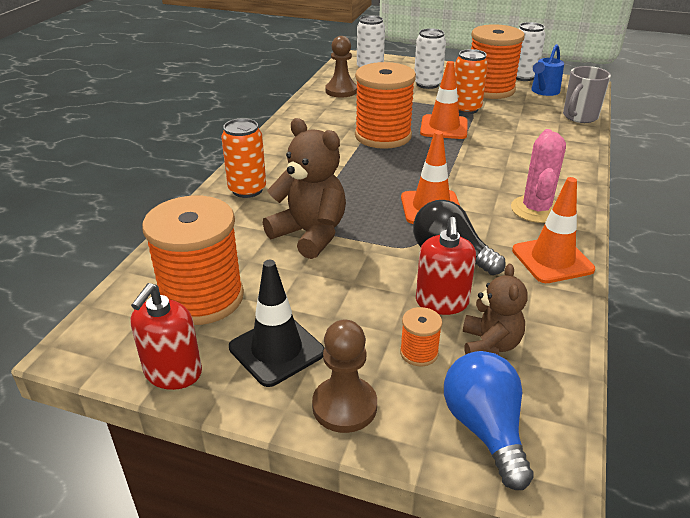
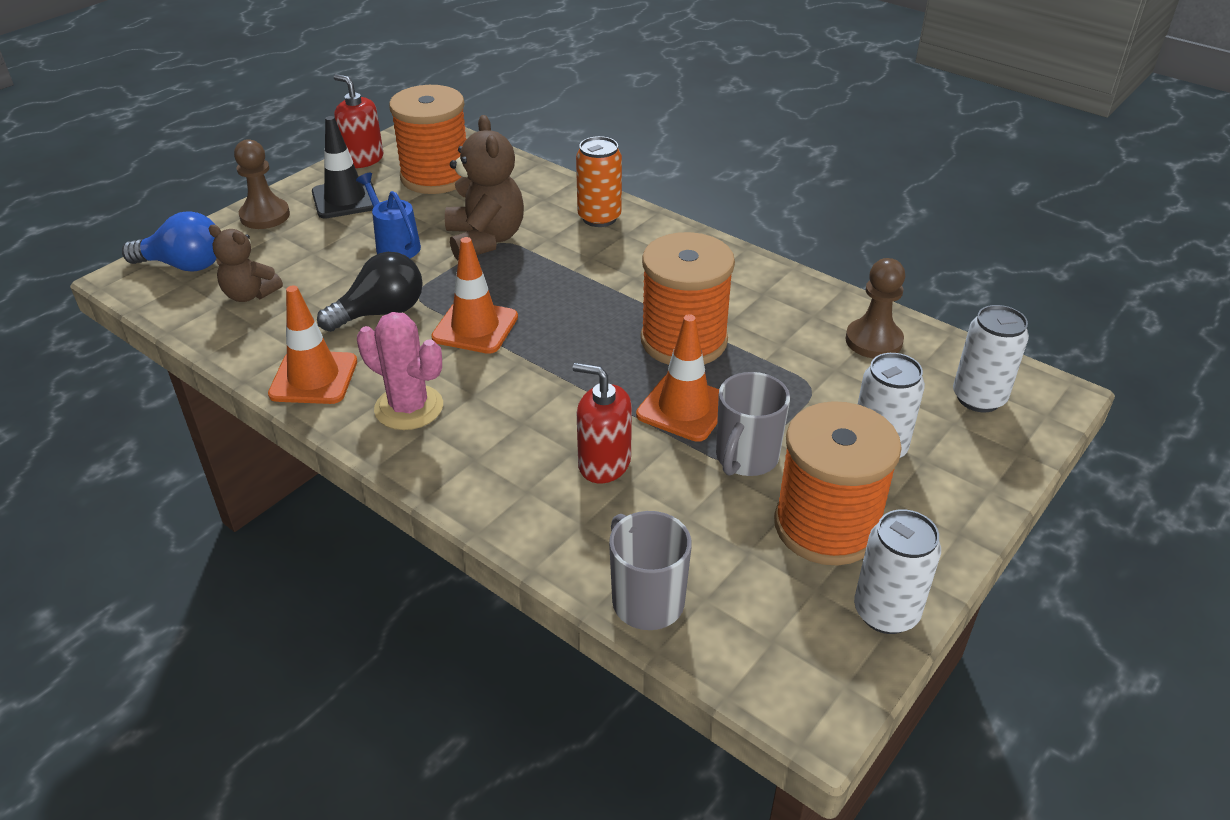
camera: 110 degrees right, 5 degrees up
brown teddy bear [263,118,346,259] -> brown teddy bear turned 75 degrees counterclockwise [445,115,524,260]
orange spool [400,307,442,366] -> none
red soap dispenser [416,217,476,315] -> red soap dispenser moved to [573,363,632,483]
orange can [455,49,488,114] -> grey mug [716,372,790,476]
blue watering can [531,44,564,96] -> blue watering can moved to [356,173,421,258]

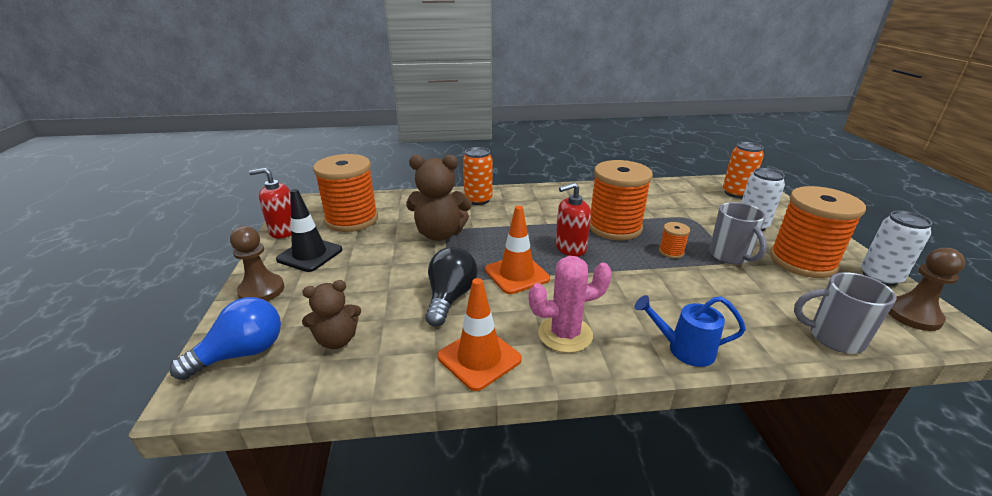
camera: 45 degrees left, 10 degrees down
blue watering can [356,173,421,258] -> blue watering can moved to [635,295,746,367]
brown teddy bear [445,115,524,260] -> brown teddy bear turned 150 degrees clockwise [406,155,472,241]
red soap dispenser [573,363,632,483] -> red soap dispenser moved to [556,182,591,256]
orange traffic cone [636,314,719,442] -> orange spool [659,222,690,259]
brown pawn [845,258,905,358] -> brown pawn moved to [888,248,966,331]
white can [953,305,1029,412] -> orange can [723,142,764,198]

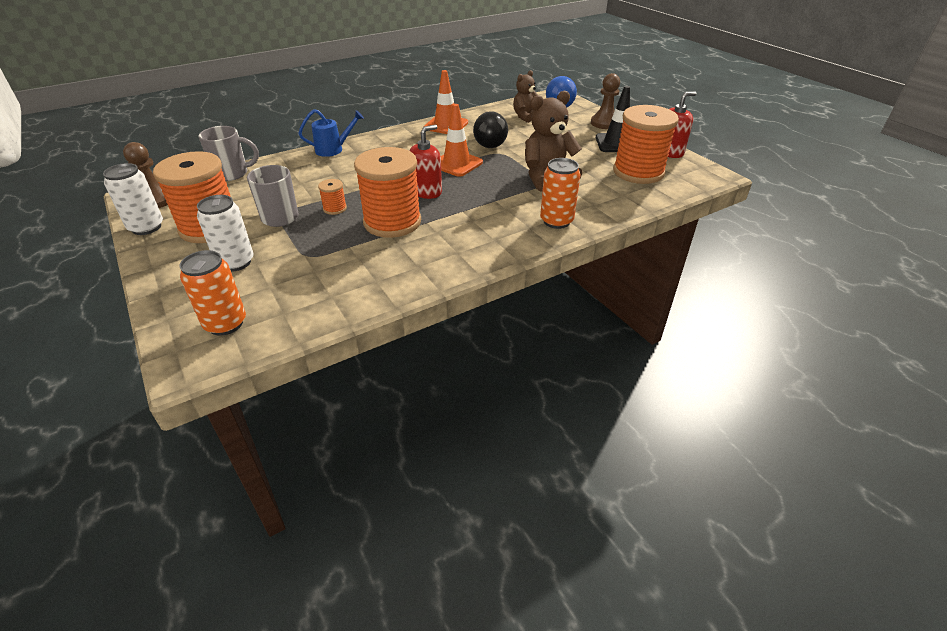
camera: 155 degrees right, 10 degrees up
pink cactus [529,256,612,353] -> none

